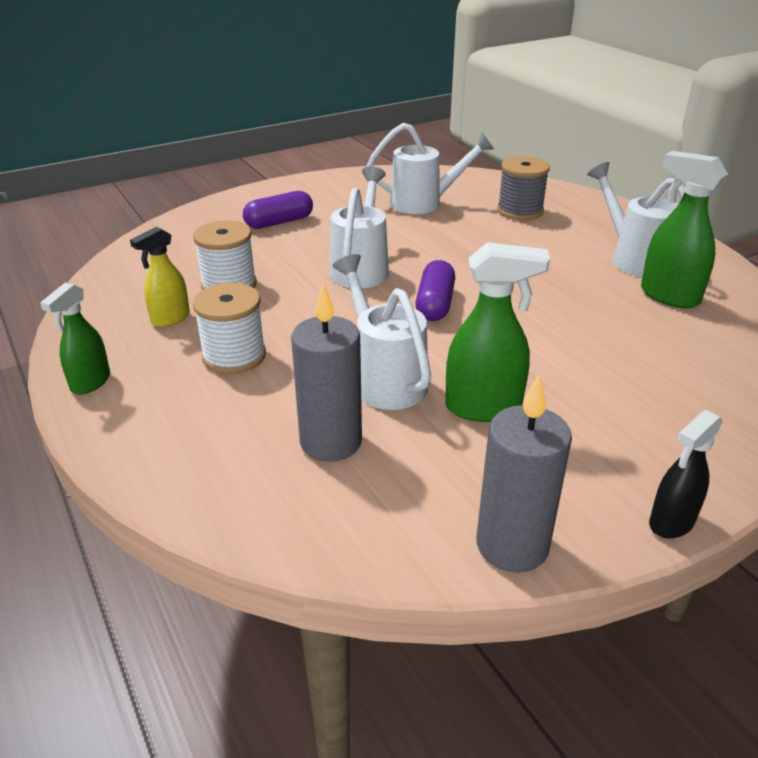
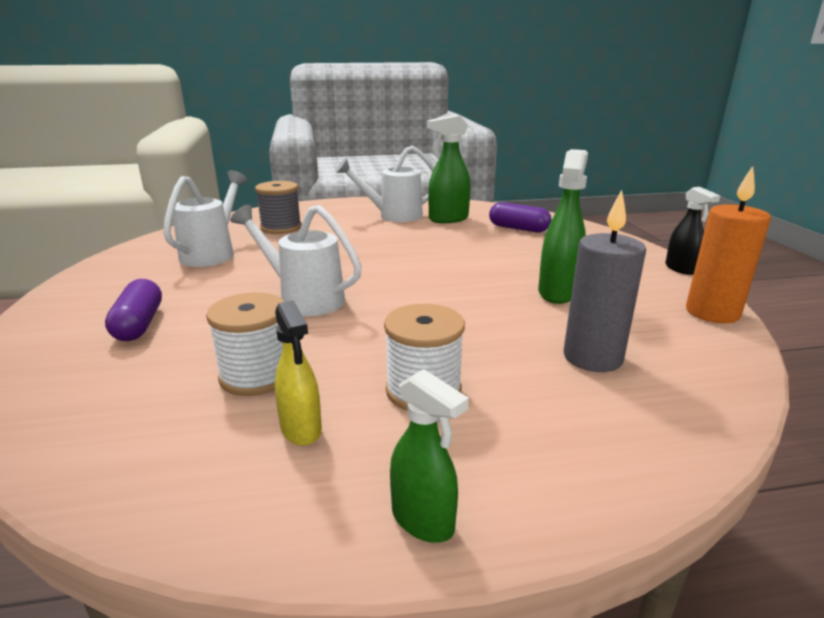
camera: 70 degrees left, 10 degrees down
white watering can [333,254,431,410] -> none
purple capsule [416,260,455,321] -> purple capsule moved to [489,202,552,232]
grey candle [476,374,572,573] -> orange candle [686,166,771,323]

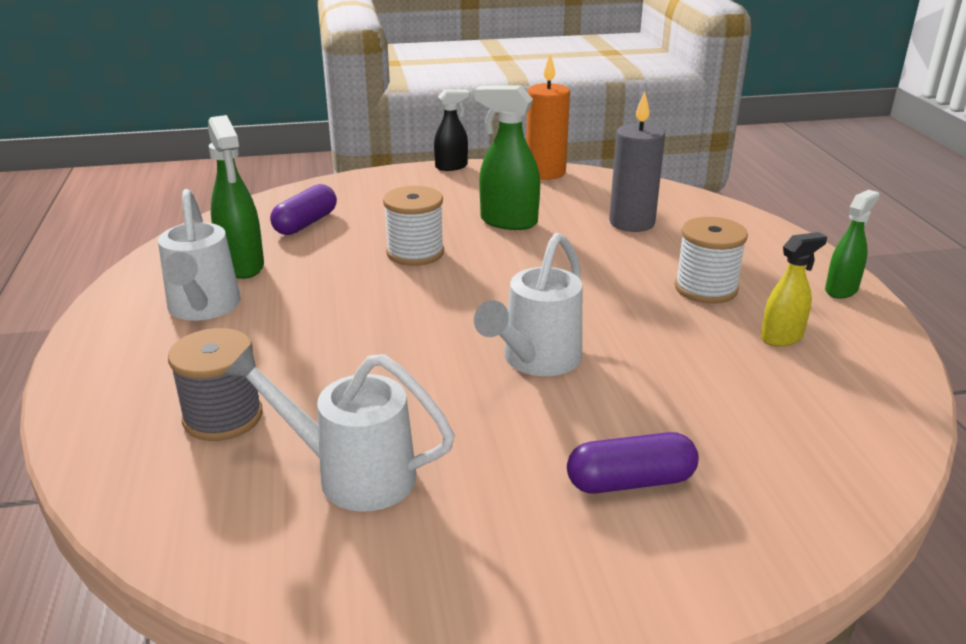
camera: 90 degrees left, 5 degrees up
white spool [206,292,284,396] -> white spool moved to [383,186,444,266]

